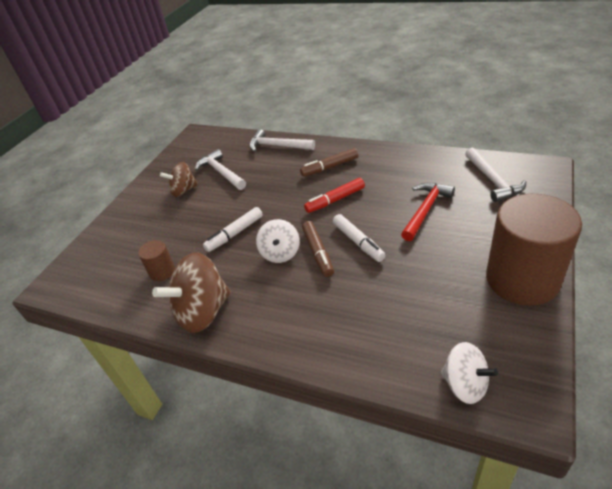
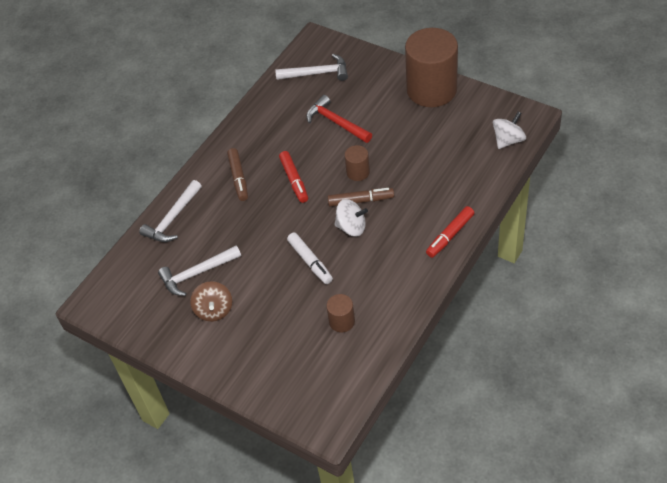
camera: 80 degrees left, 10 degrees up
brown spinning top [152,252,231,333] -> none
white marker [333,214,385,262] -> brown cylinder [344,145,370,181]
none -> red marker [426,206,474,258]

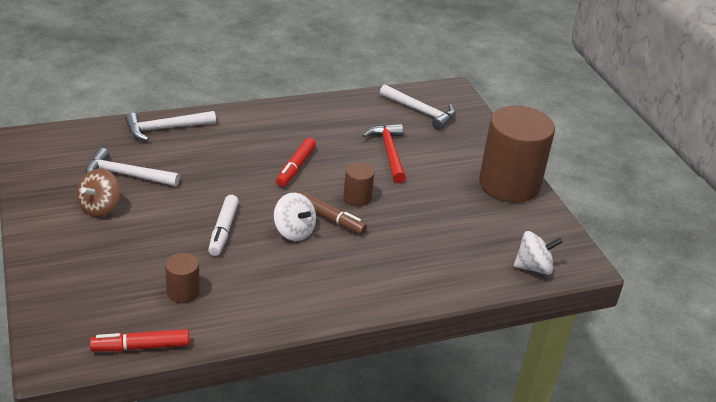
camera: 30 degrees right, 15 degrees down
brown marker [227,148,248,201] -> none
red marker [426,206,474,258] -> red marker moved to [90,329,189,352]

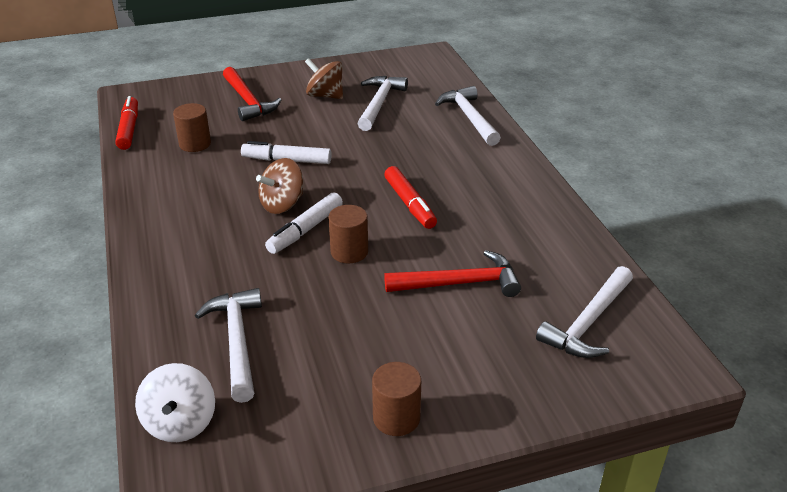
camera: 95 degrees right, 0 degrees up
white spinning top [274,193,316,241] -> brown spinning top [256,158,303,214]
red marker [276,138,316,187] -> red marker turned 135 degrees counterclockwise [384,166,437,229]
brown marker [299,191,367,235] -> white marker [265,192,343,254]
brown cylinder [479,106,555,202] -> brown cylinder [372,362,421,436], size x0.44
none -> white hammer [195,288,262,403]
none -> red hammer [223,67,281,121]

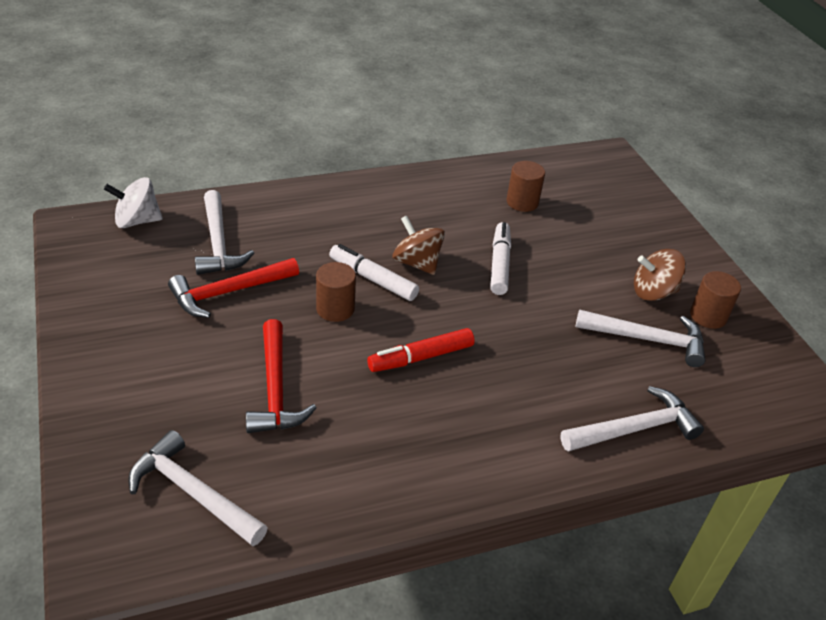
camera: 85 degrees right, 5 degrees up
red marker [115,96,138,150] -> none
white hammer [195,288,262,403] -> white hammer turned 90 degrees clockwise [195,190,254,275]
red hammer [223,67,281,121] -> red hammer moved to [168,258,299,318]
brown spinning top [305,58,343,99] -> brown spinning top turned 120 degrees counterclockwise [634,249,686,301]
brown cylinder [372,362,421,436] -> brown cylinder moved to [690,271,741,329]

